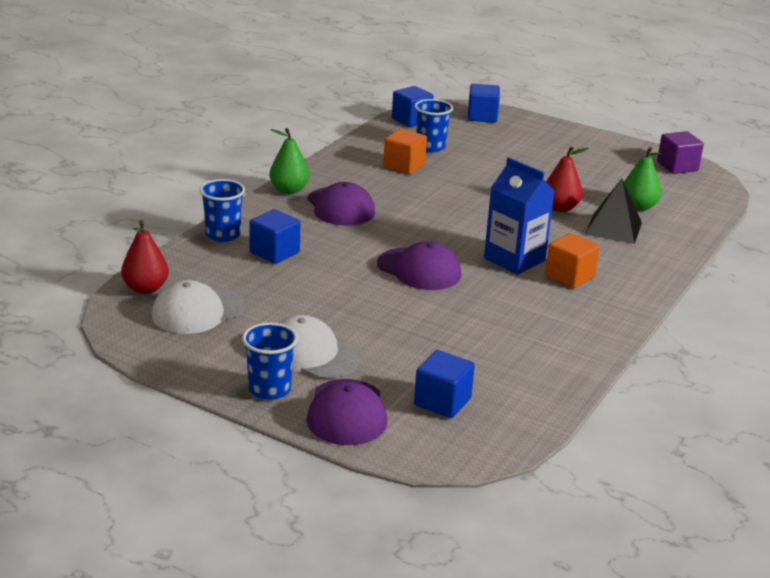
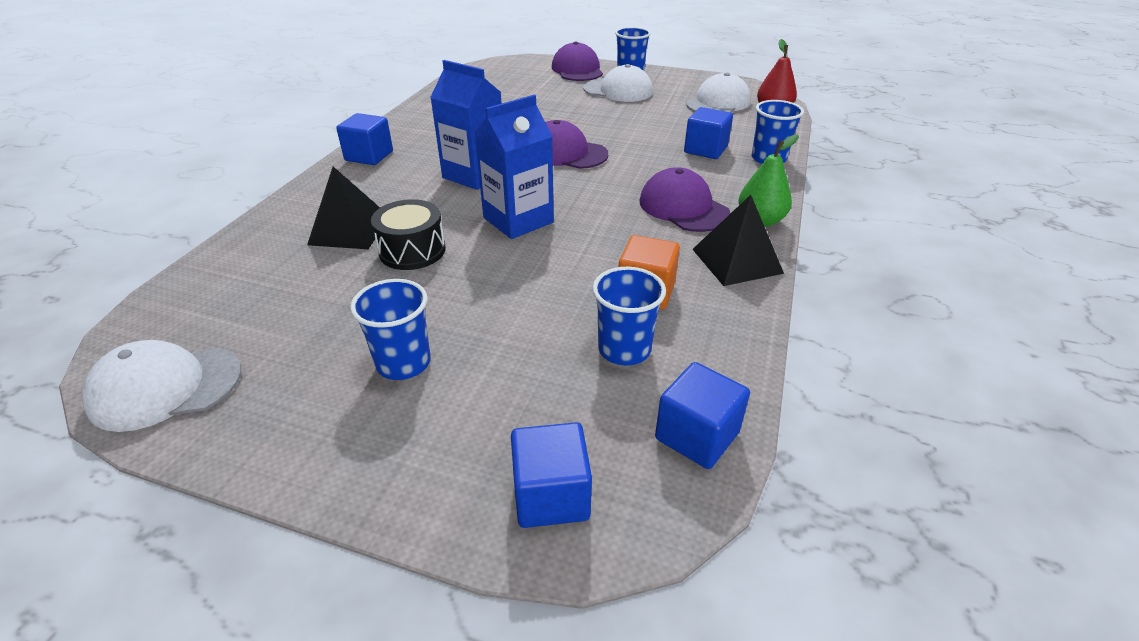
camera: 170 degrees right, 10 degrees up
blue cube [414,350,475,418] -> blue cube moved to [336,113,393,165]
orange cube [545,233,600,288] -> none
red pear [546,146,589,212] -> black drum [371,199,446,270]
green pear [624,147,661,211] -> none
purple cube [657,131,704,174] -> white cap [82,340,241,432]
none -> blue cup [350,279,431,380]
none -> blue carton [474,95,554,239]
none -> black pyramid [692,195,784,286]

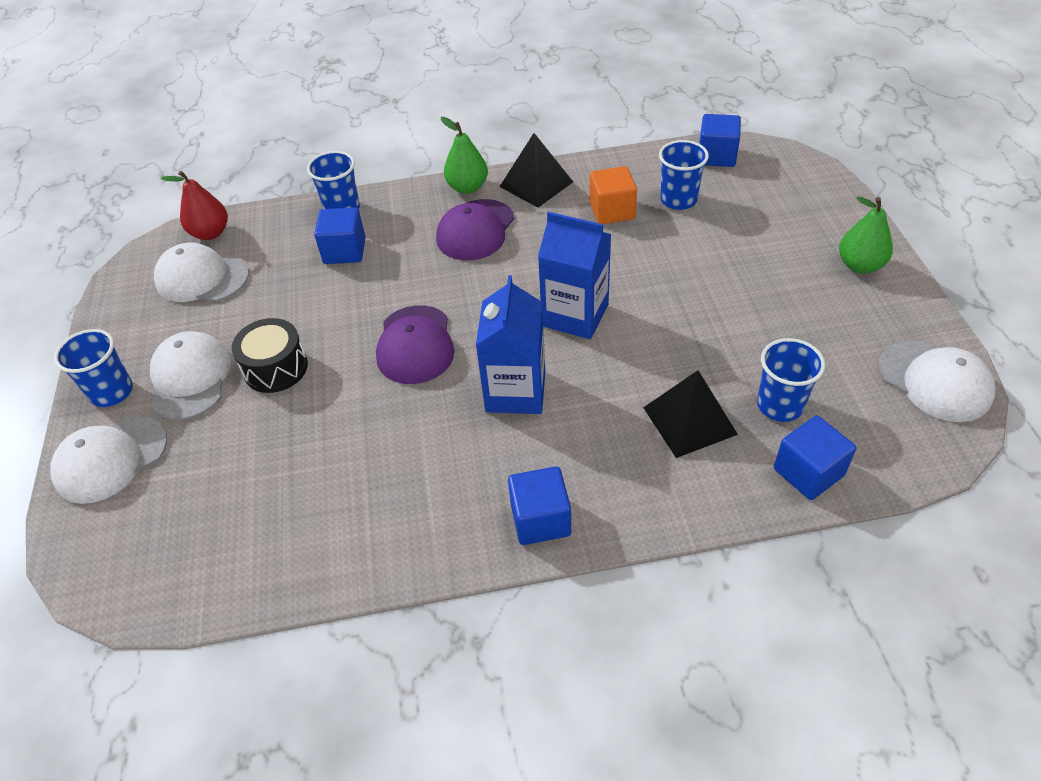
camera: 115 degrees left, 10 degrees up
blue cup [350,279,431,380] -> blue cup moved to [757,338,825,422]
black drum [371,199,446,270] -> black drum moved to [232,318,308,393]
blue cube [511,422,592,528] -> blue cube moved to [774,416,856,500]
purple cap [552,42,603,81] -> white cap [50,416,167,504]
none -> green pear [839,197,893,273]

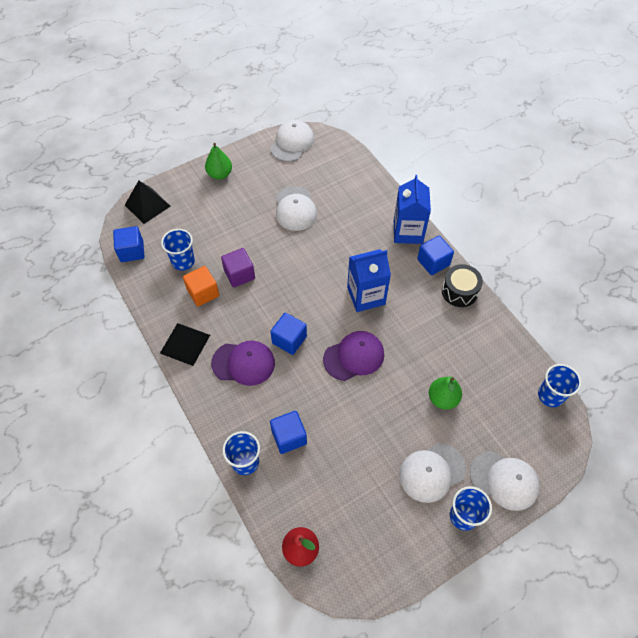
camera: 115 degrees left, 10 degrees up
white cap [154,243,249,302] -> white cap moved to [276,186,317,231]
black drum [232,318,308,393] -> black drum moved to [442,264,483,307]
green pear [441,117,488,194] -> green pear moved to [429,377,462,410]
blue carton [538,212,611,339] -> blue carton moved to [394,175,431,244]
black pyramid [643,370,738,458] -> black pyramid moved to [125,181,170,224]
blue cup [757,338,825,422] -> blue cup moved to [538,364,581,407]
blue cube [774,416,856,500] -> blue cube moved to [270,313,307,355]
none -> purple cube [221,248,255,287]

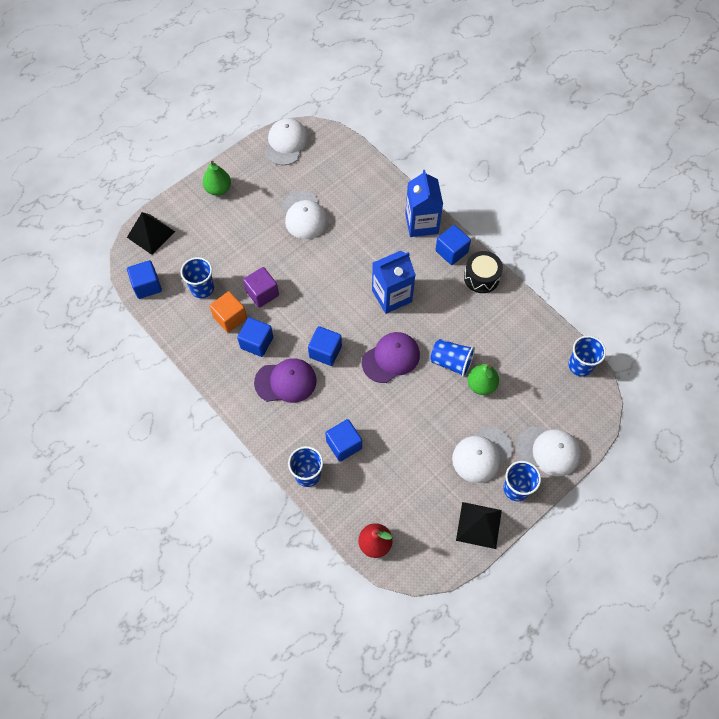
camera: 10 degrees left, 5 degrees up
black pyramid [160,323,210,366] -> black pyramid moved to [456,502,502,549]
none -> blue cube [237,317,273,357]
none -> blue cup [430,339,475,377]

